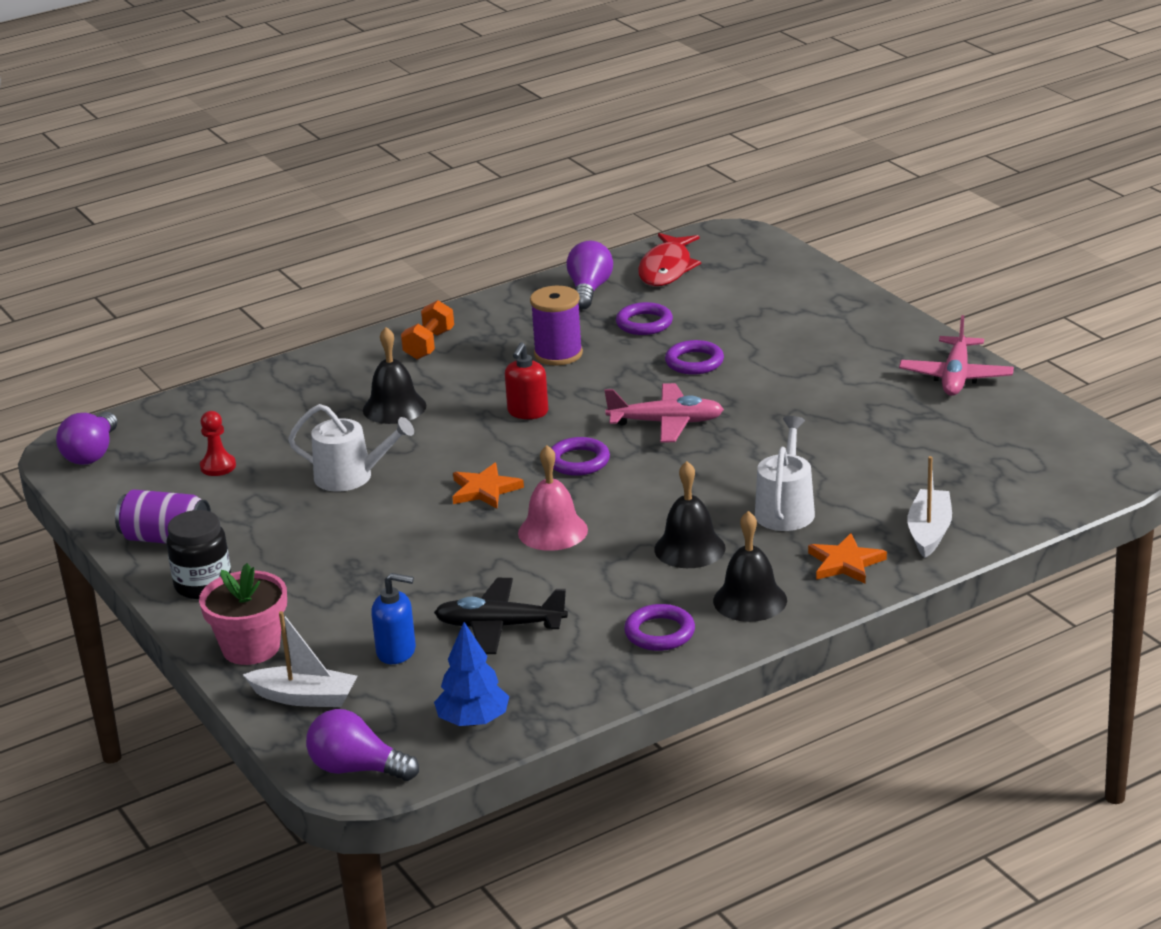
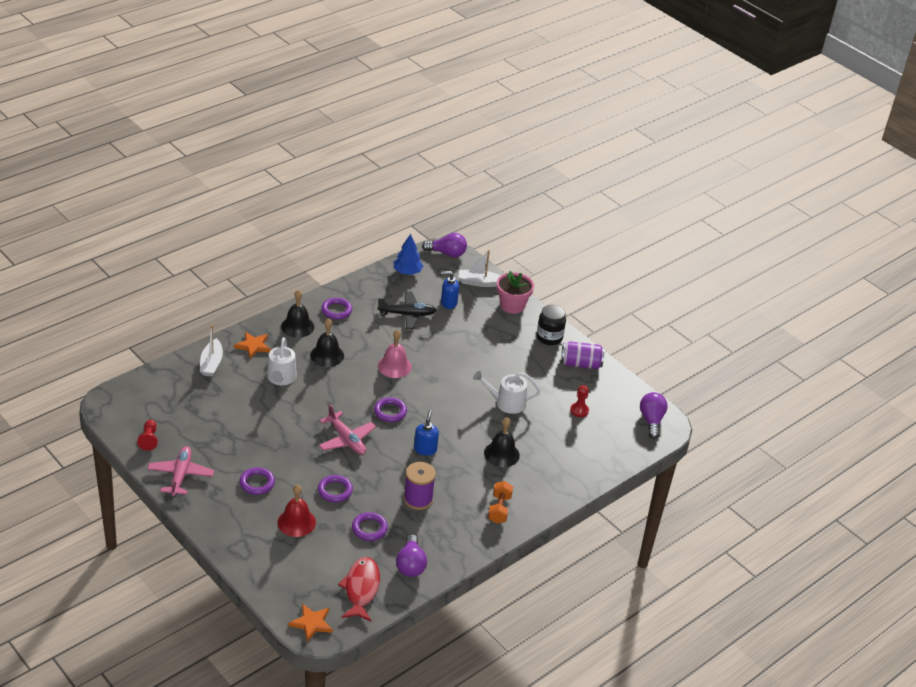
camera: 165 degrees right, 10 degrees up
orange star [453,463,524,509] -> orange star moved to [288,604,333,642]
red soap dispenser [505,342,548,419] -> blue soap dispenser [414,410,439,456]
pink plane [604,383,724,443] -> pink plane turned 120 degrees counterclockwise [319,404,376,455]
none -> red pawn [137,420,158,451]
none -> purple ring [239,467,275,495]
none -> red bell [277,485,316,537]

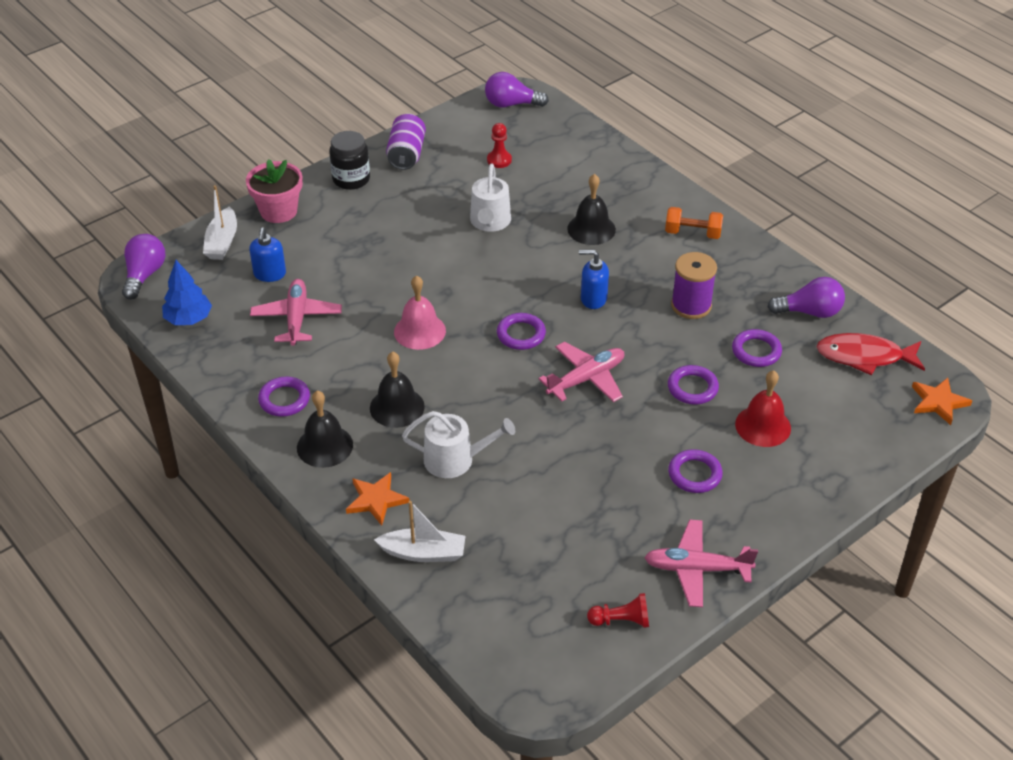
camera: 85 degrees left, 5 degrees up
black plane [378,291,436,329] -> pink plane [250,279,342,346]

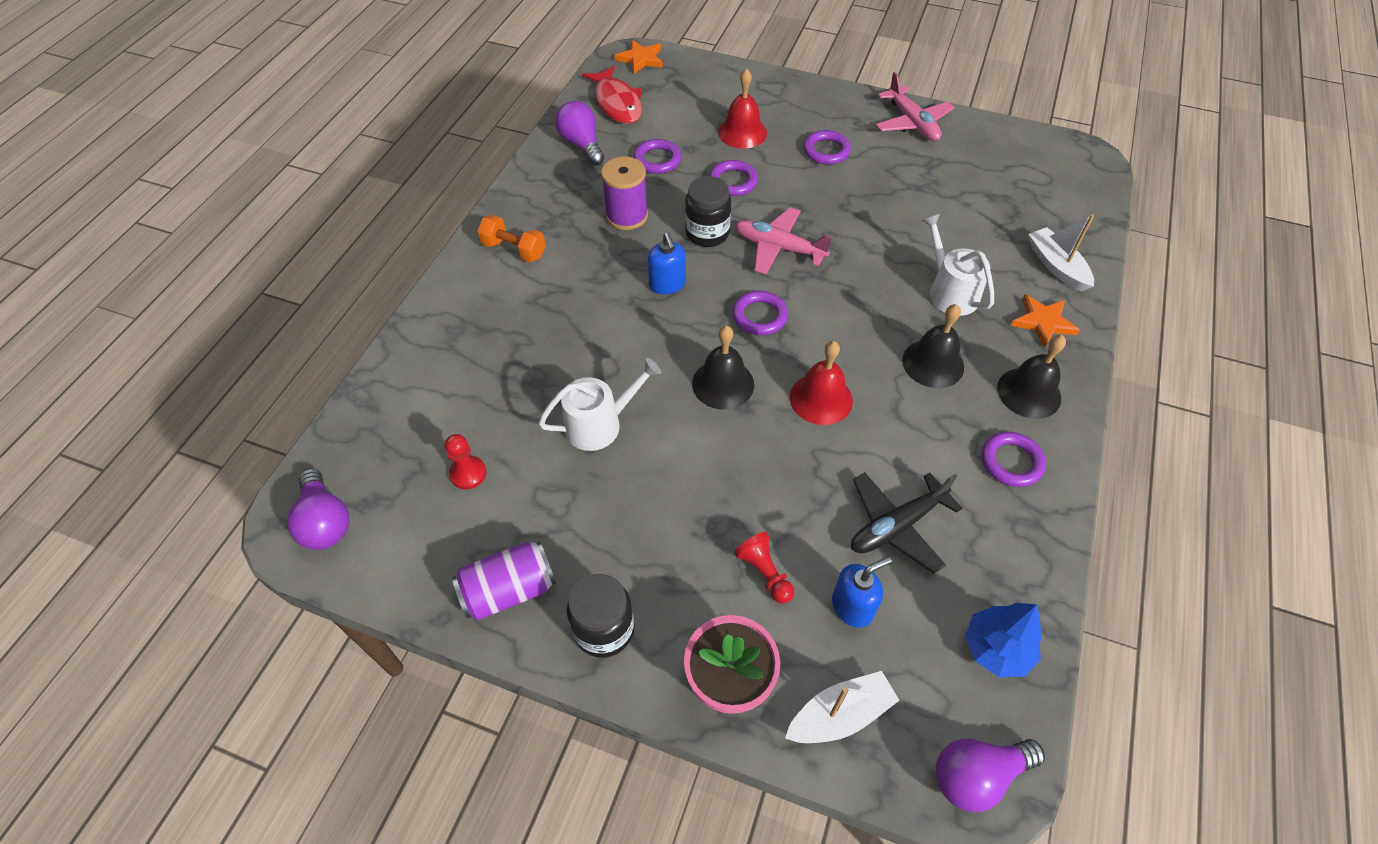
camera: 120 degrees left, 10 degrees up
pink plane [250,279,342,346] -> black plane [851,473,963,574]
pink bell [394,275,446,350] -> red bell [790,341,853,425]
black bell [567,174,616,245] -> black bell moved to [692,325,754,409]
red pawn [587,593,649,628] -> red pawn moved to [734,531,794,603]
orange dumbbell [665,207,723,239] -> orange dumbbell turned 45 degrees counterclockwise [477,215,546,262]
none -> black jar [685,176,731,247]

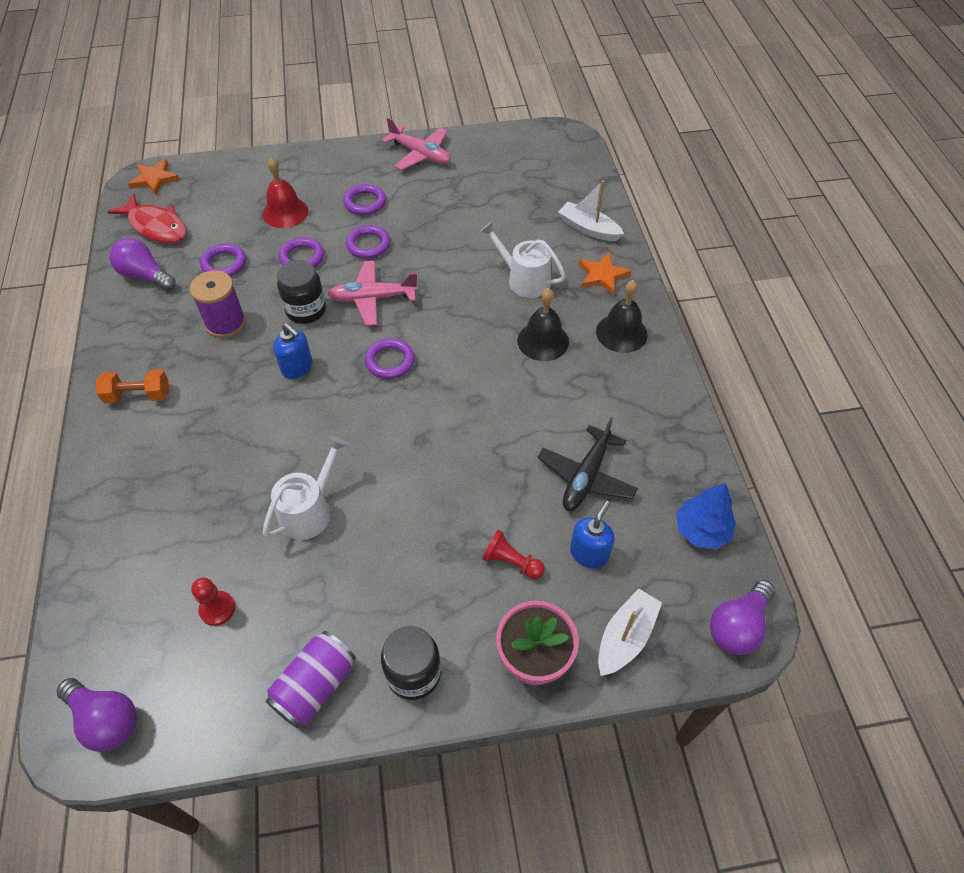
camera: 30 degrees left, 0 degrees up
black bell [692,325,754,409] -> none
red bell [790,341,853,425] -> none
purple ring [982,432,1046,487] -> purple ring moved to [346,225,390,259]

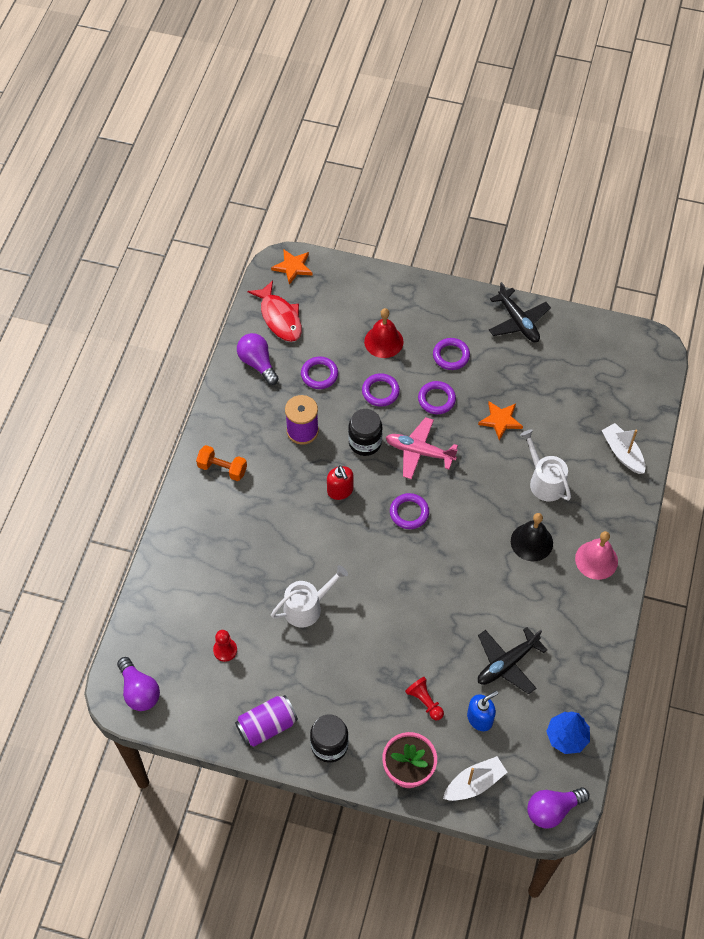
camera: 25 degrees right, 5 degrees up
blue soap dispenser [273,323,313,379] -> red soap dispenser [327,466,353,500]
pink plane [382,118,451,171] -> black plane [489,282,551,342]
orange star [579,253,631,295] -> orange star moved to [478,401,523,441]
black bell [596,280,648,353] -> pink bell [575,531,618,580]

